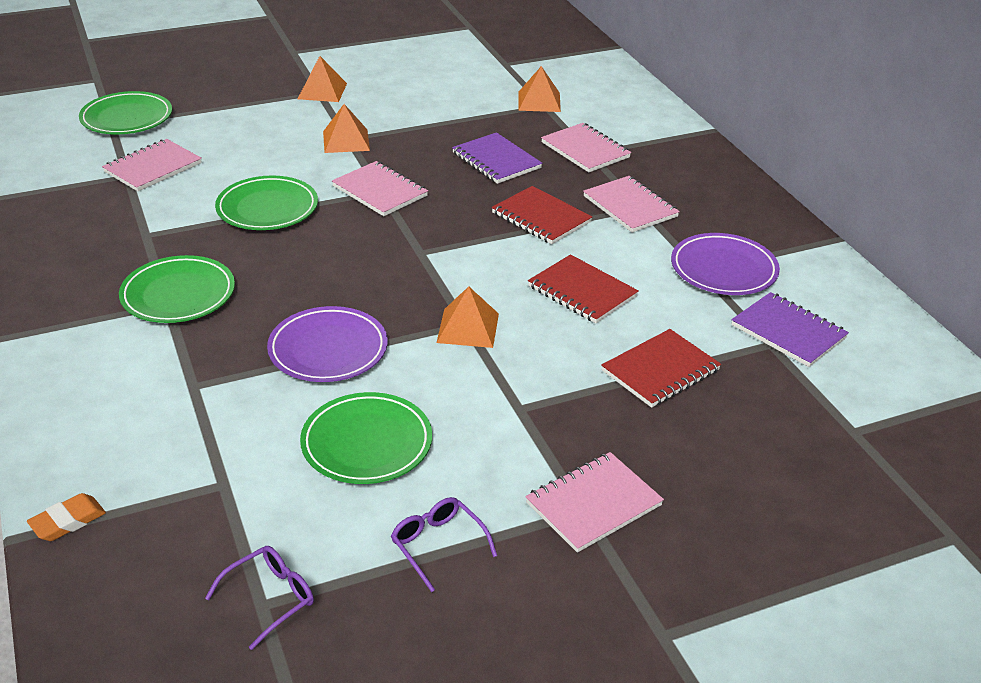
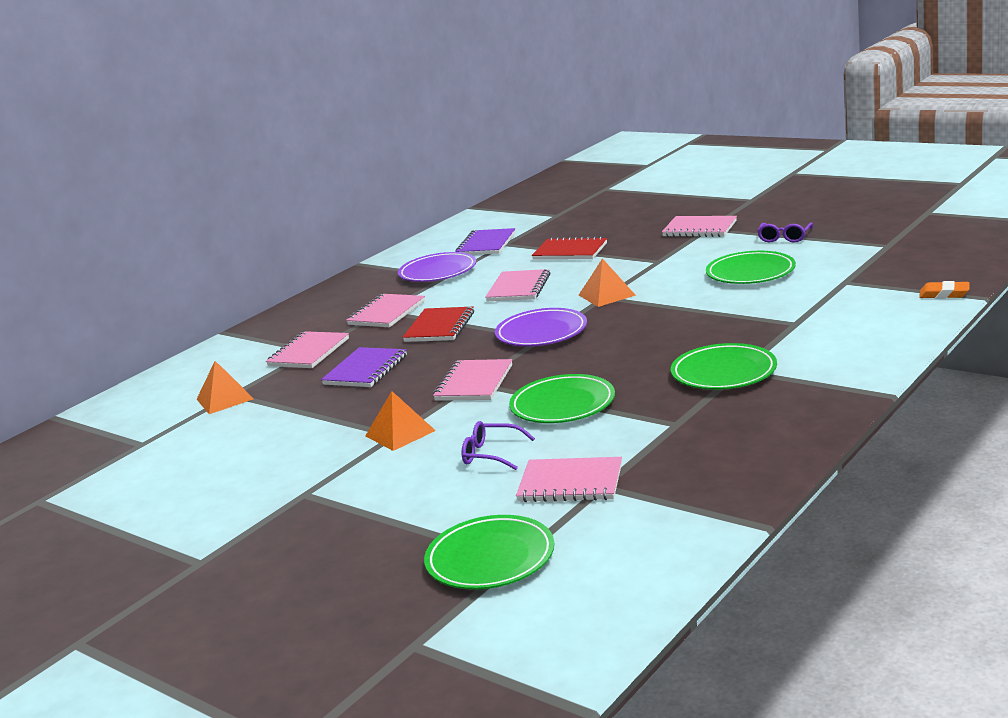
camera: 115 degrees left, 15 degrees down
purple glasses [205,546,314,650] -> purple glasses moved to [462,421,535,470]
purple plate [267,306,388,382] -> purple plate moved to [495,308,587,346]
orange pyramid [298,56,347,102] -> none
red notebook [528,254,638,323] -> pink notebook [486,269,550,301]

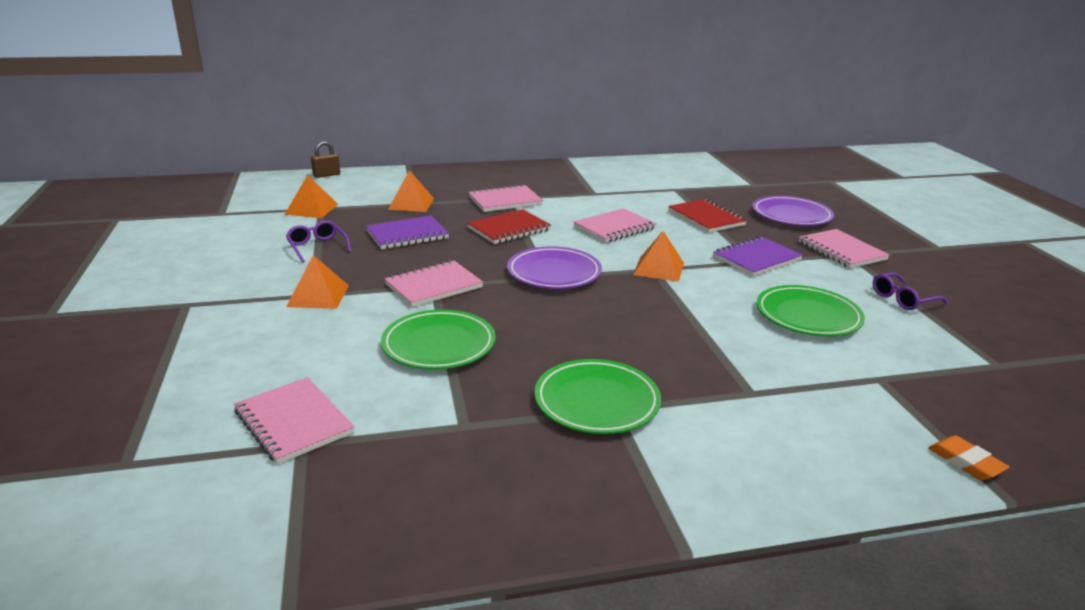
camera: 35 degrees right, 5 degrees up
pink notebook [266,331,349,368] -> orange pyramid [388,170,434,212]
purple plate [398,252,476,282] -> purple plate moved to [752,196,834,226]
green plate [424,515,554,590] -> none
purple notebook [456,228,516,255] -> purple notebook moved to [713,236,803,276]
purple glasses [462,421,535,470] -> purple glasses moved to [286,220,351,263]
none -> brown padlock [311,141,340,178]

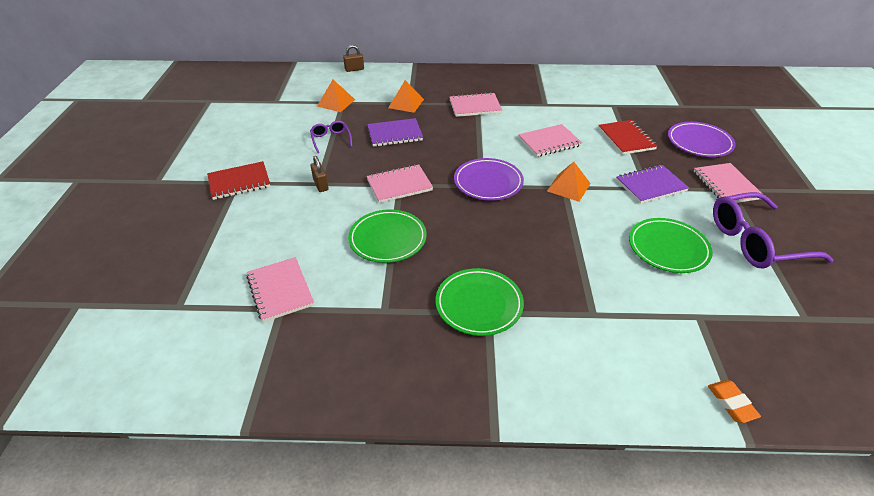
camera: 15 degrees right, 15 degrees up
orange pyramid [286,255,349,309] -> brown padlock [311,156,329,192]
red notebook [467,209,551,244] -> red notebook moved to [207,161,271,200]
purple glasses [873,272,948,310] -> purple glasses [713,192,834,269], size x2.03

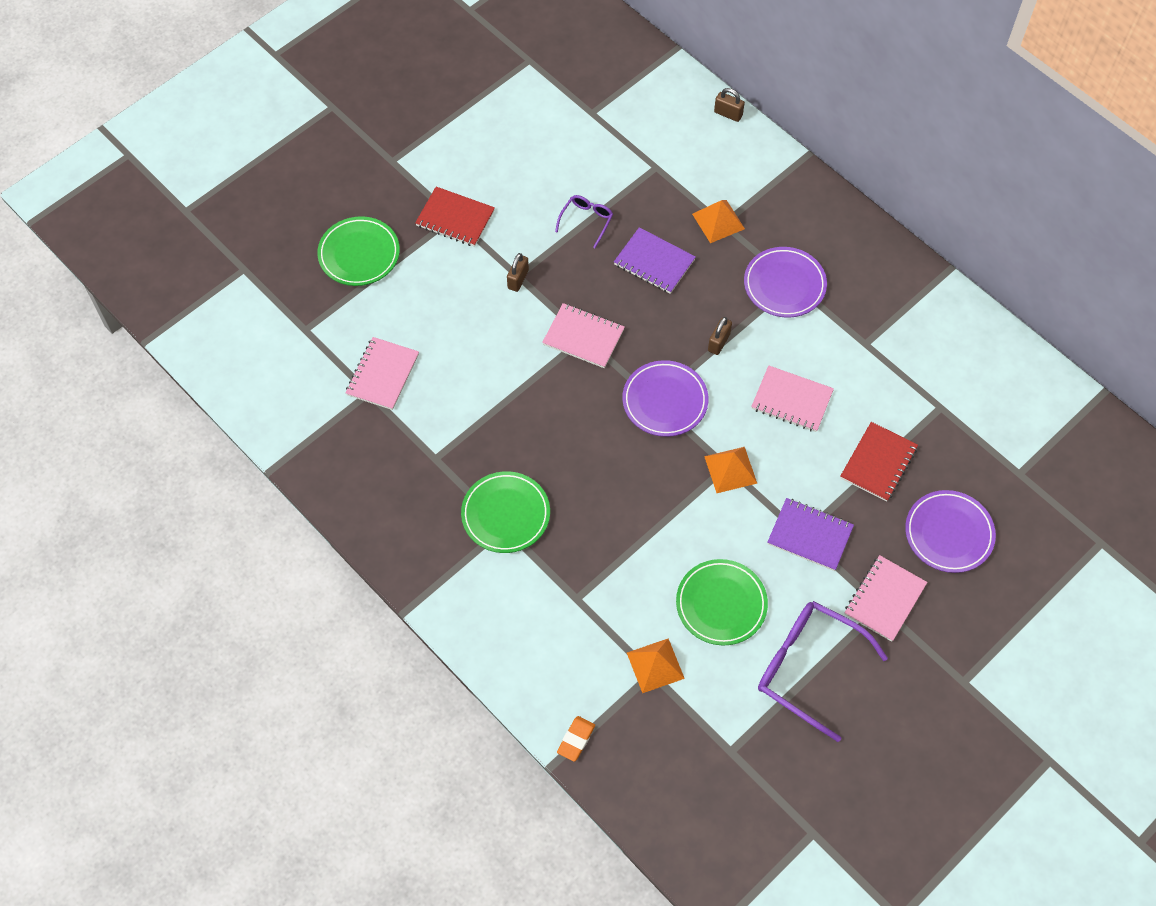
camera: 45 degrees right, 20 degrees up
orange pyramid [317,80,355,112] -> orange pyramid moved to [627,639,685,693]
green plate [348,209,427,263] -> green plate moved to [317,216,400,286]
pink notebook [449,92,502,117] -> purple plate [744,247,827,318]
none -> brown padlock [708,317,732,355]

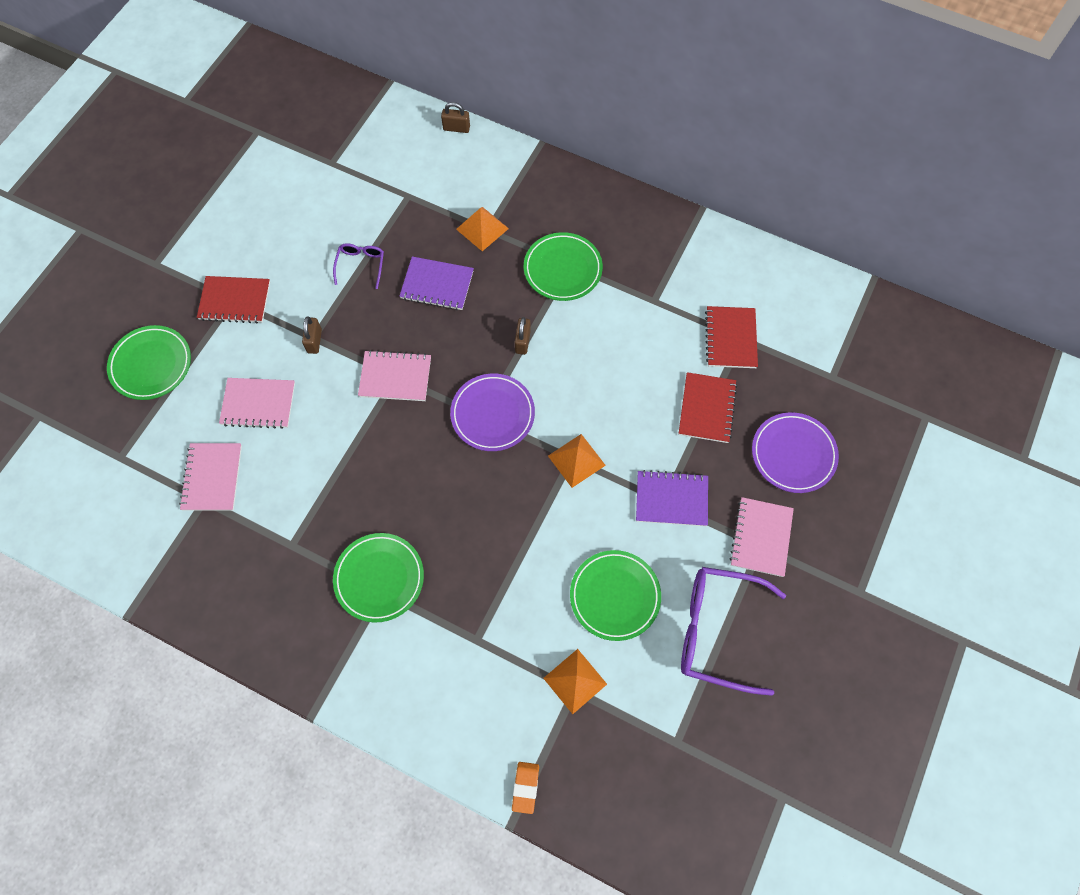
camera: 20 degrees left, 5 degrees up
purple plate [744,247,827,318] -> green plate [524,232,603,301]
pink notebook [751,365,834,432] -> pink notebook moved to [219,378,295,429]
none -> red notebook [705,306,758,368]

